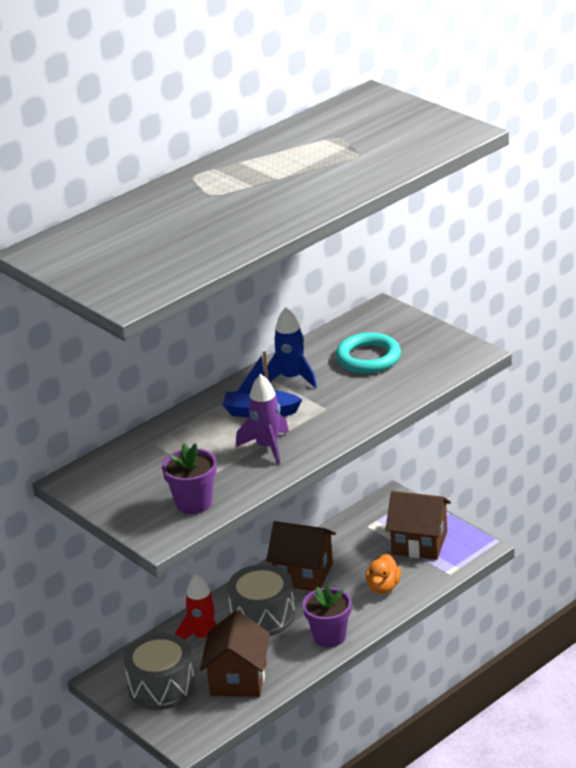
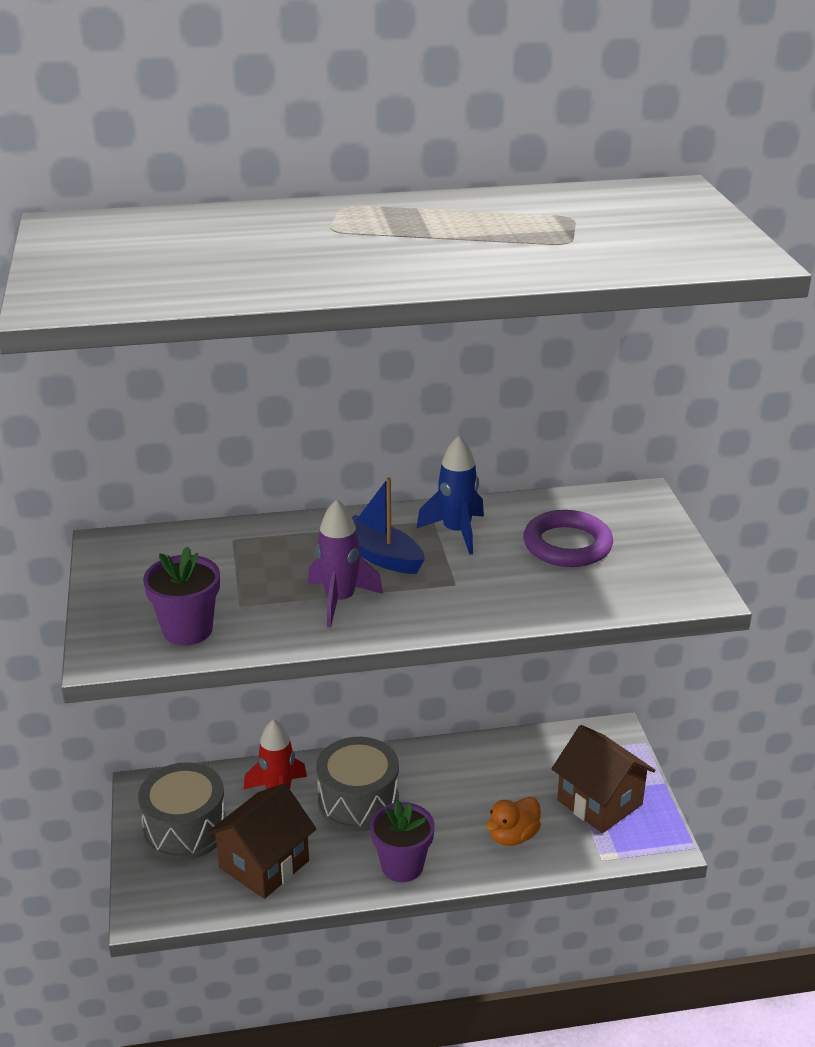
camera: 30 degrees right, 0 degrees up
brown house [266,521,336,591] -> none
turquoise ring [336,332,401,373] -> purple ring [523,510,613,567]

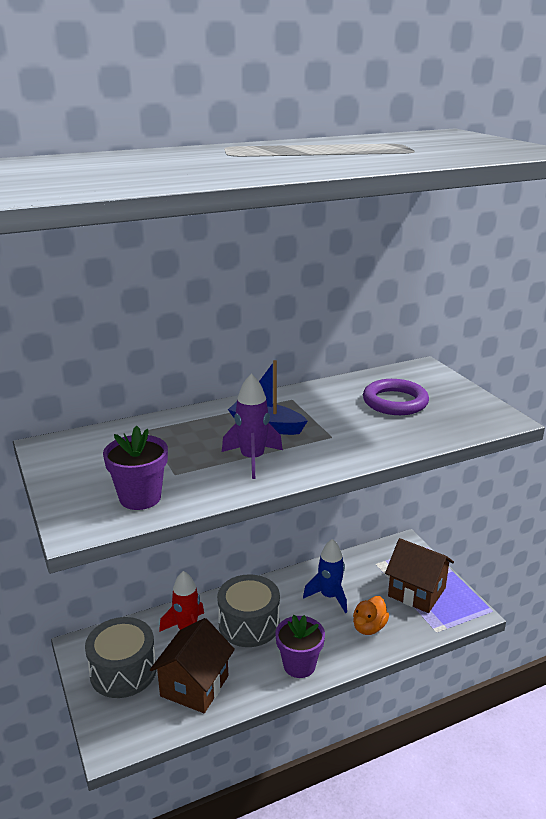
camera: 15 degrees left, 5 degrees down
blue rocket [416,435,484,555] -> blue rocket moved to [303,539,347,613]

